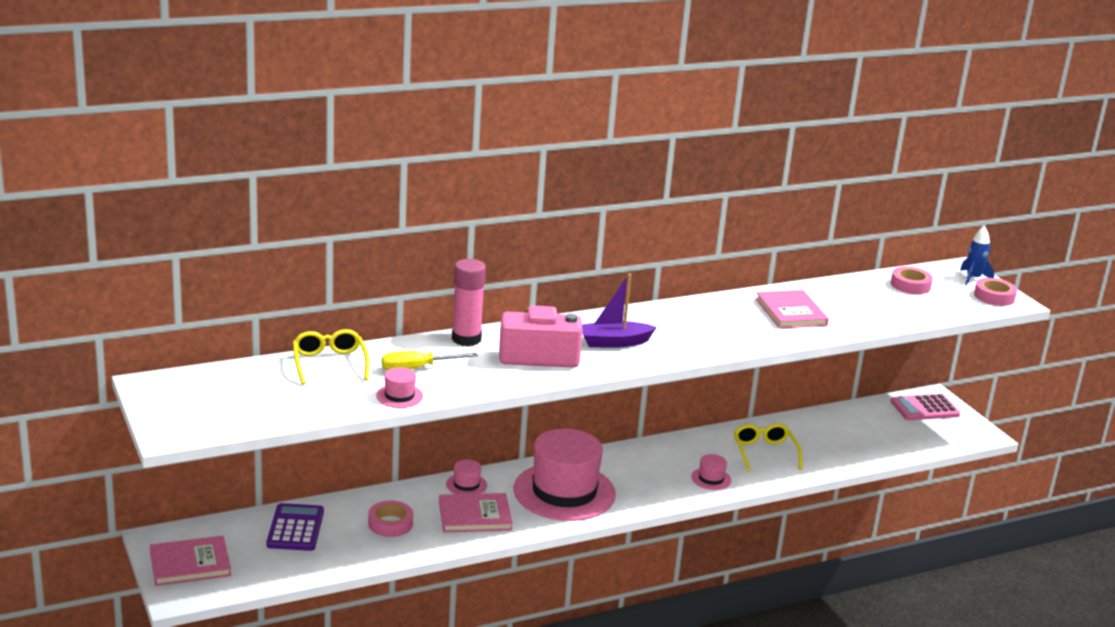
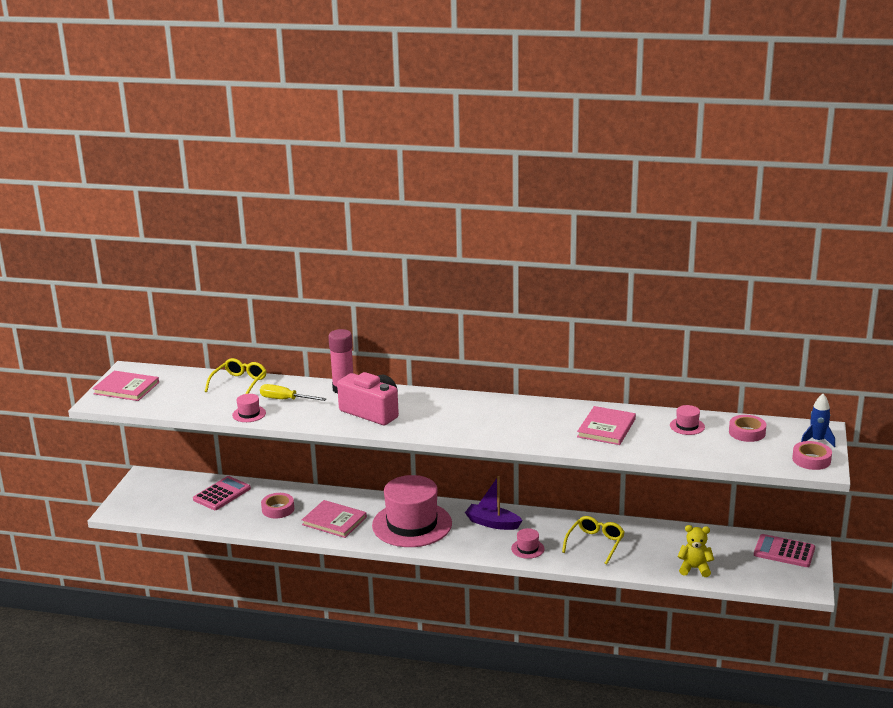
camera: 40 degrees right, 0 degrees up
pink book [150,536,231,586] -> pink book moved to [92,371,159,401]
purple calculator [266,503,324,551] -> pink calculator [193,476,251,510]
pink hat [446,459,487,494] -> pink hat moved to [670,405,705,435]
purple boat [582,274,657,348] -> purple boat moved to [465,476,523,530]
none -> yellow teddy bear [677,525,714,577]

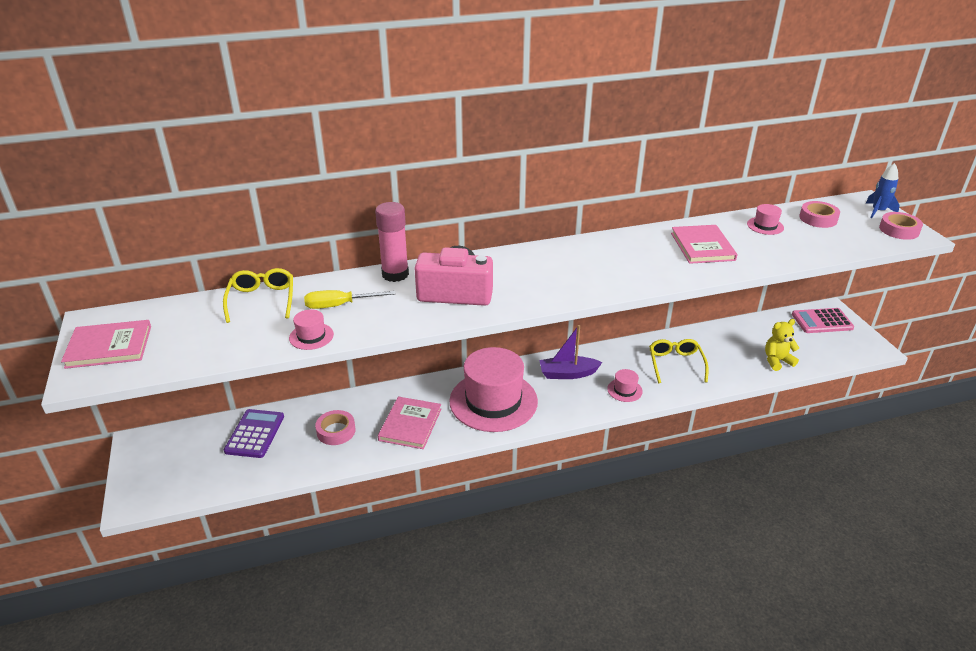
camera: 30 degrees left, 10 degrees up
pink calculator [193,476,251,510] -> purple calculator [224,409,284,458]
pink book [302,500,367,538] -> pink book turned 75 degrees counterclockwise [378,396,441,449]

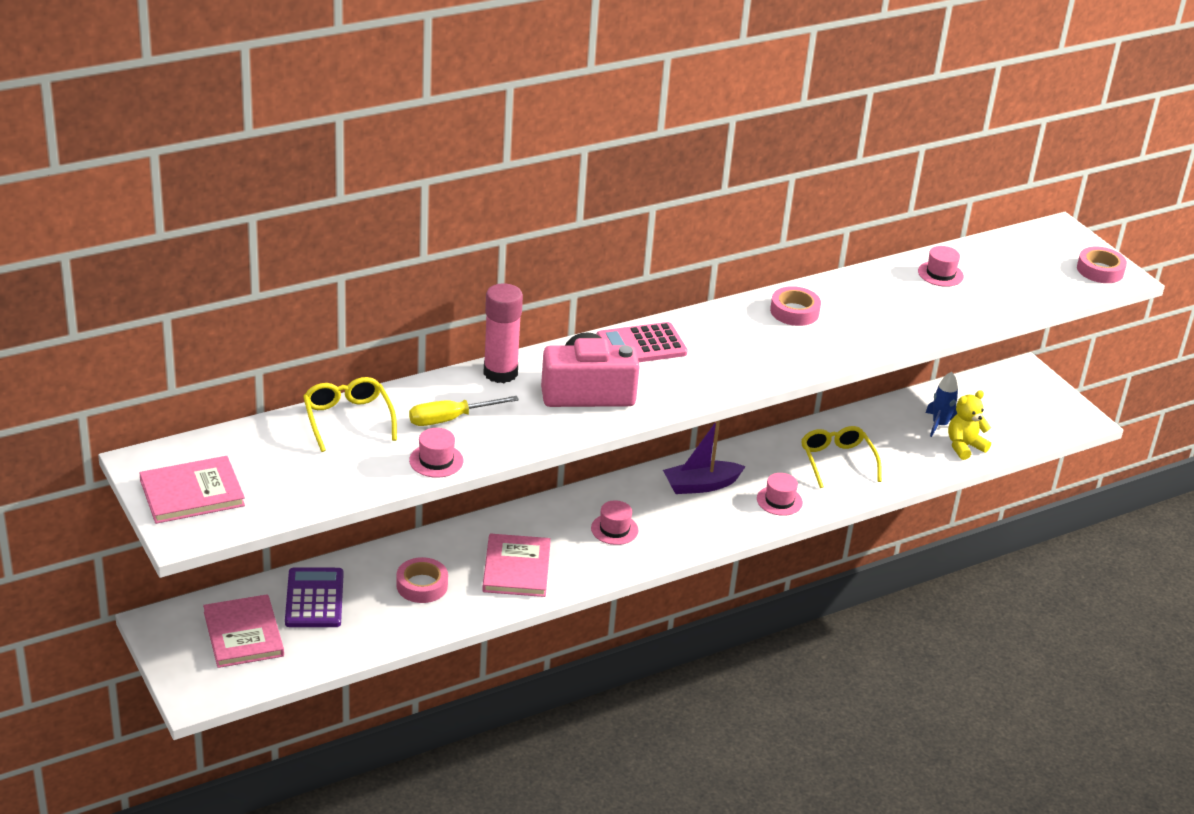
camera: 15 degrees left, 0 degrees up
pink hat [449,347,538,432] -> pink hat [591,500,638,545], size x0.40
pink book [671,225,737,264] -> pink book moved to [203,594,284,668]
pink calculator [792,308,854,333] -> pink calculator moved to [597,322,688,362]
pink tape [799,201,840,228] -> pink tape moved to [770,286,821,326]
blue rocket [865,163,900,218] -> blue rocket moved to [926,372,958,437]

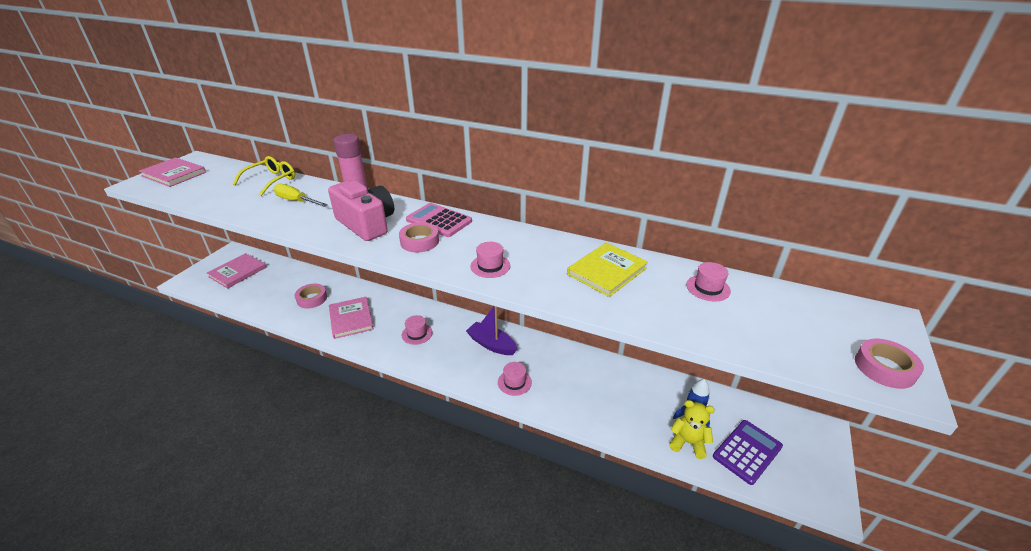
camera: 55 degrees right, 0 degrees up
purple calculator [285,567,344,627] -> purple calculator moved to [713,420,783,485]
pink hat [409,428,463,478] -> pink hat moved to [470,242,510,278]
pink book [482,533,551,597] -> pink book turned 75 degrees counterclockwise [329,297,374,339]
pink tape [770,286,821,326] -> pink tape moved to [399,222,439,252]
yellow glasses [801,426,882,488] -> none
none -> yellow book [567,242,648,297]

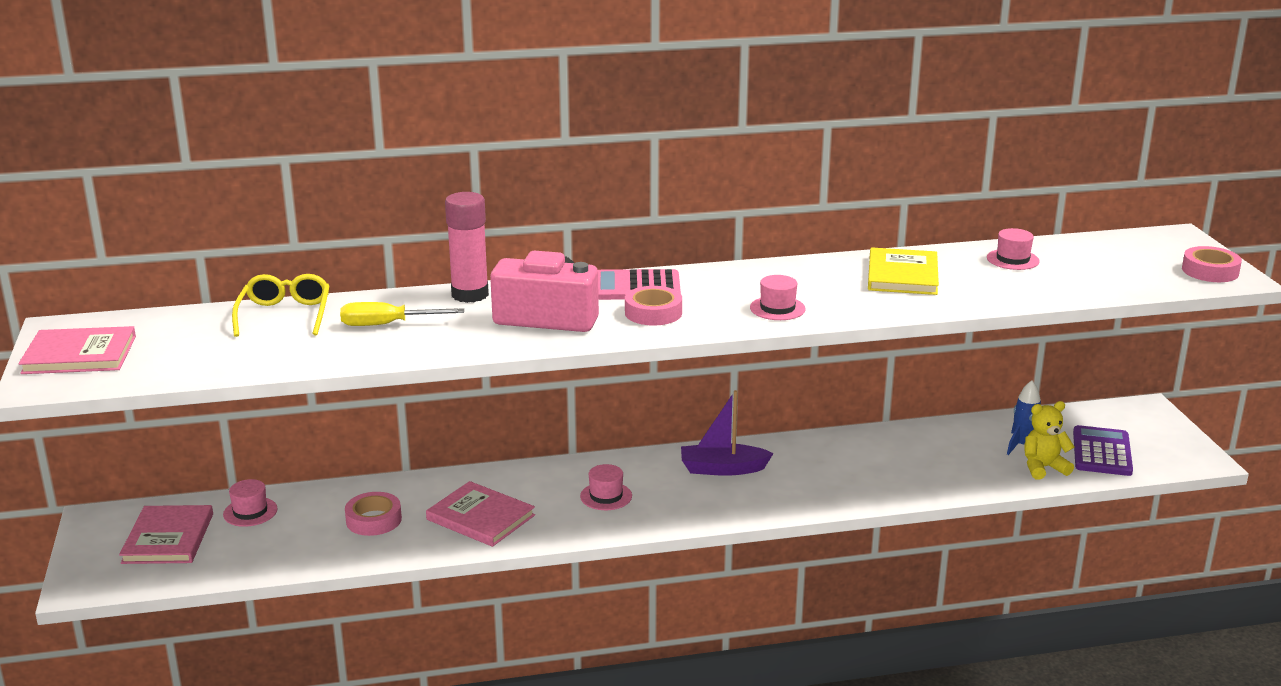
camera: 35 degrees left, 10 degrees down
pink hat [498,362,532,396] -> pink hat moved to [223,479,278,527]

